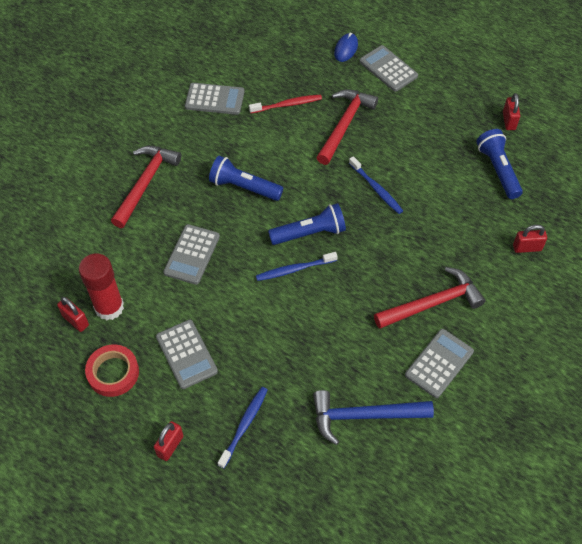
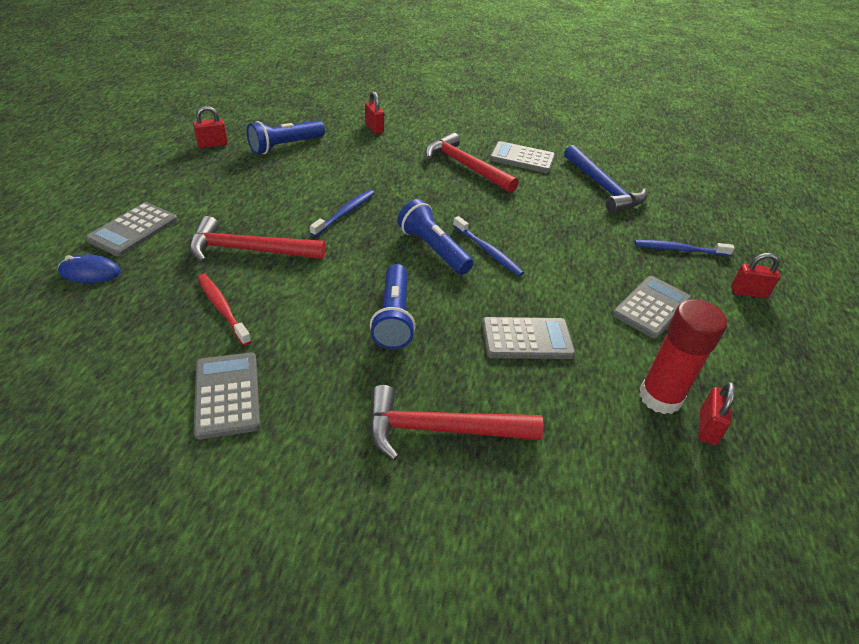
camera: 115 degrees left, 15 degrees down
red tape [85,344,139,397] -> none

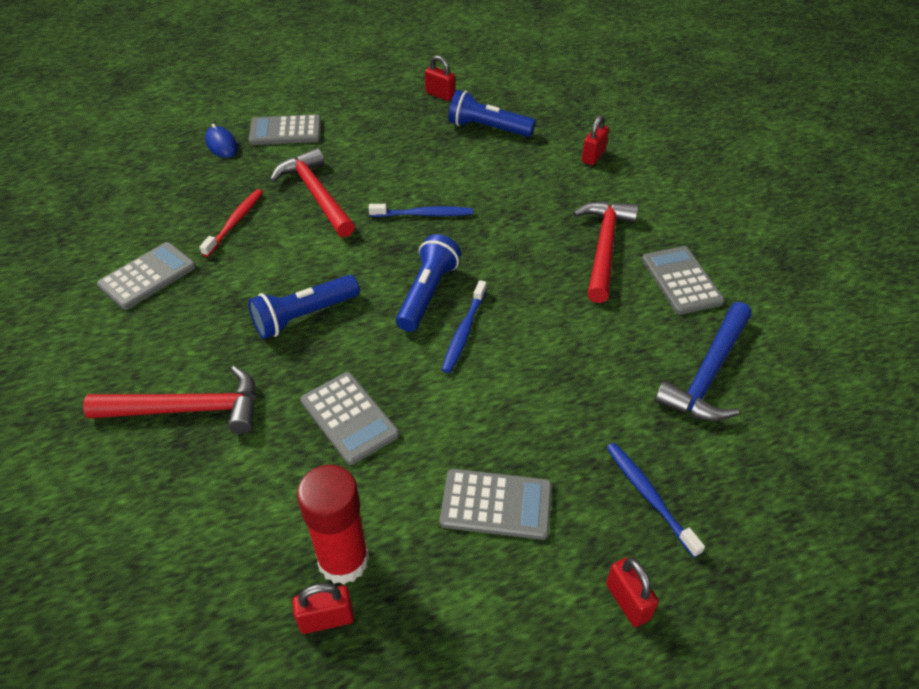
camera: 60 degrees right, 5 degrees up
red hammer [369,385,544,460] -> red hammer turned 120 degrees clockwise [83,366,256,434]

